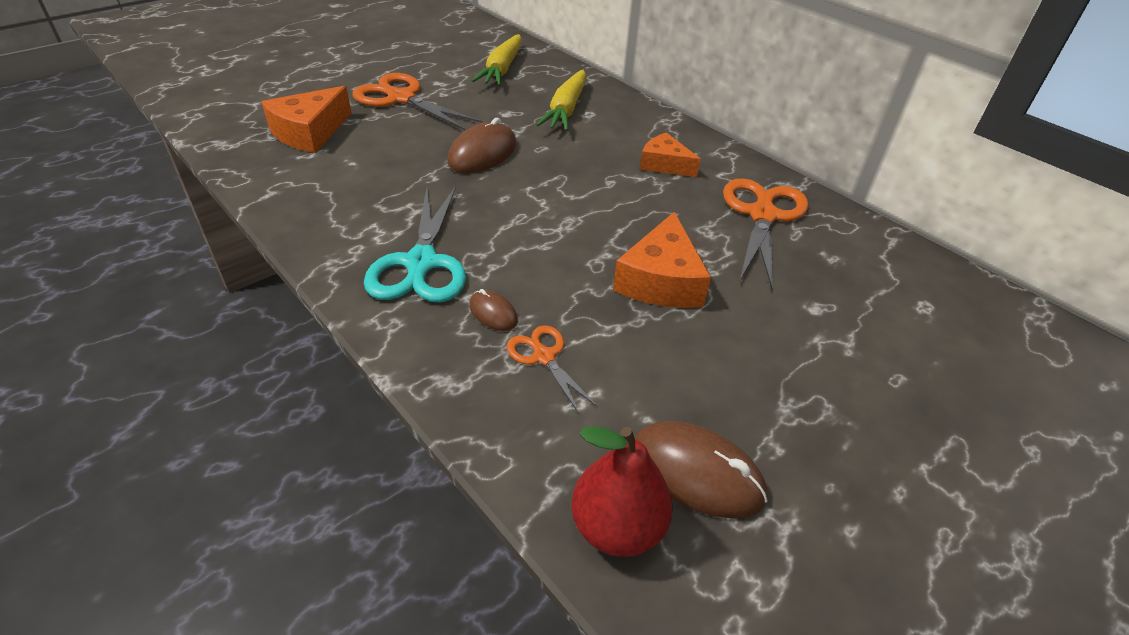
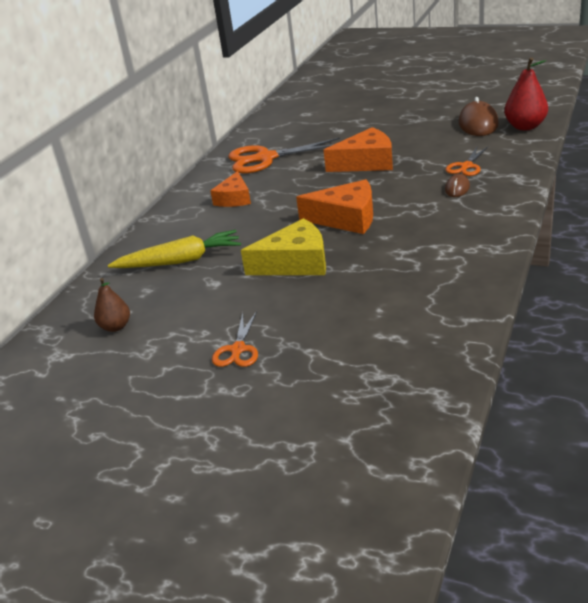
camera: 110 degrees left, 10 degrees down
orange cheese [261,86,352,153] -> orange cheese moved to [296,179,373,234]
orange scissors [352,73,483,130] -> orange scissors [212,311,258,367], size x0.54
turquoise scissors [364,186,466,303] -> none
brown mouse [447,118,516,173] -> yellow cheese [241,218,326,275]
yellow carrot [472,34,522,86] -> brown pear [94,278,130,332]

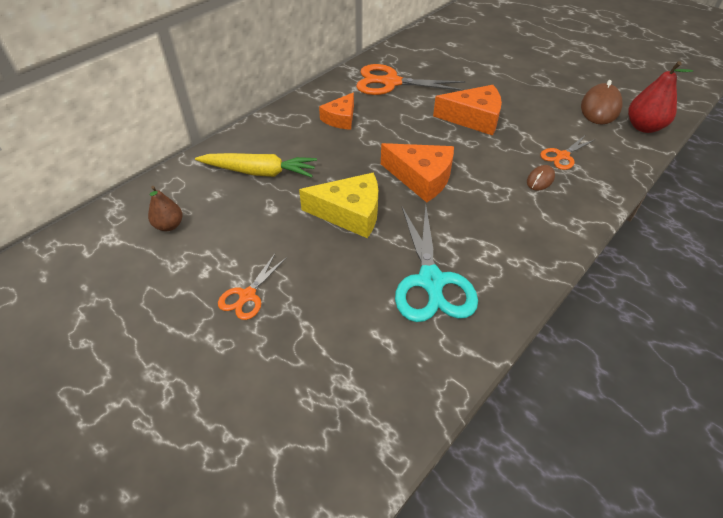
camera: 15 degrees right, 15 degrees up
none -> turquoise scissors [395,205,478,322]

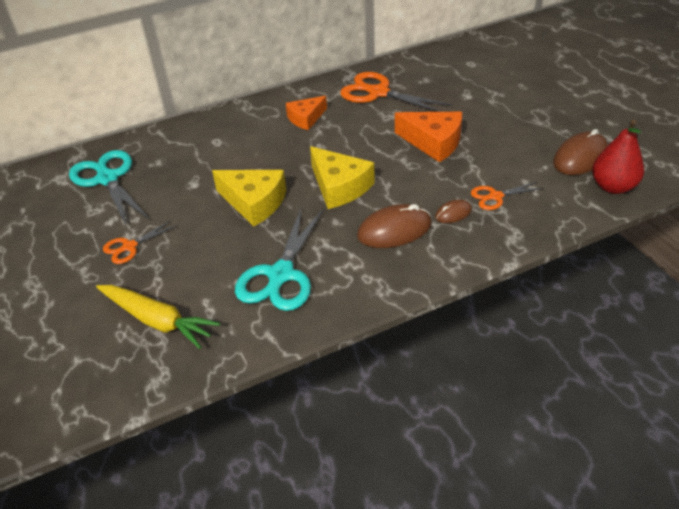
camera: 25 degrees right, 5 degrees down
brown pear [148,186,182,231] -> turquoise scissors [69,150,149,227]
yellow carrot [195,153,317,178] -> yellow carrot moved to [96,285,220,349]
orange cheese [381,143,454,202] -> yellow cheese [310,146,375,209]
none -> brown mouse [357,204,432,248]

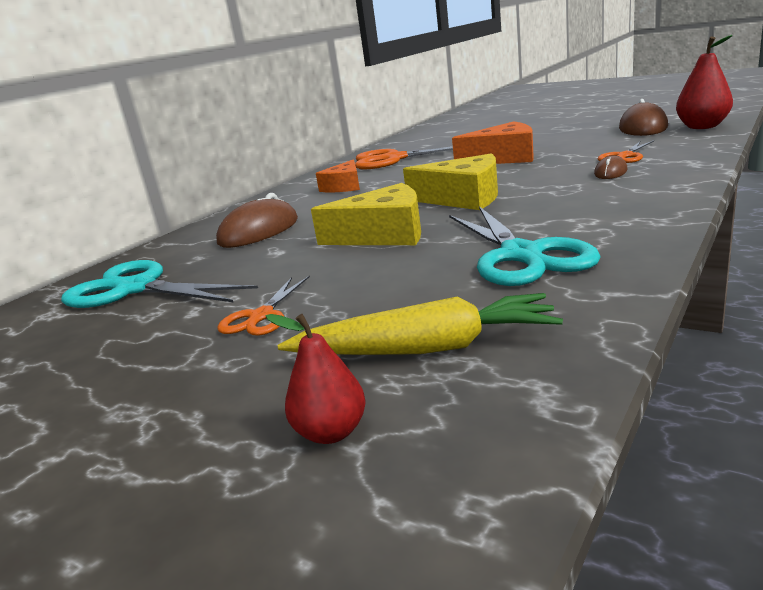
camera: 30 degrees left, 20 degrees down
brown mouse [357,204,432,248] -> brown mouse moved to [216,193,298,248]
none -> red pear [266,314,366,444]

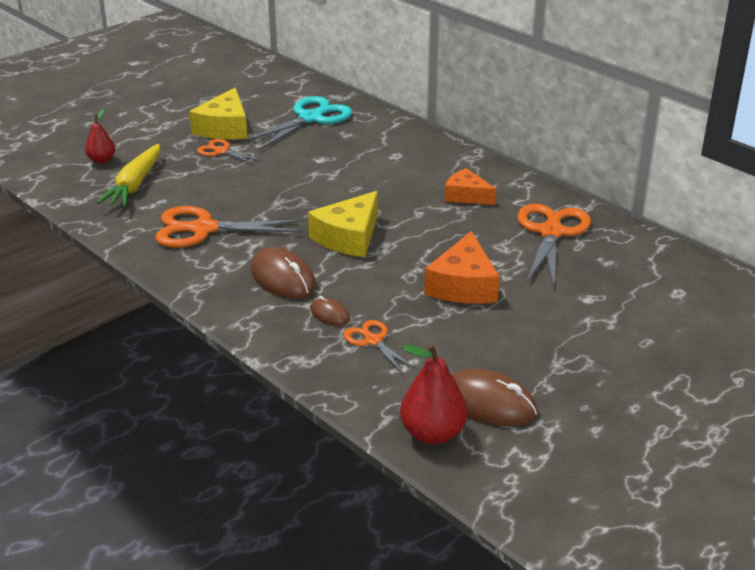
camera: 100 degrees right, 10 degrees up
brown mouse [216,193,298,248] -> brown mouse moved to [251,247,316,299]
yellow cheese [311,183,421,245] -> yellow cheese moved to [189,88,248,140]
turquoise scissors [449,206,601,286] -> orange scissors [155,206,305,248]

